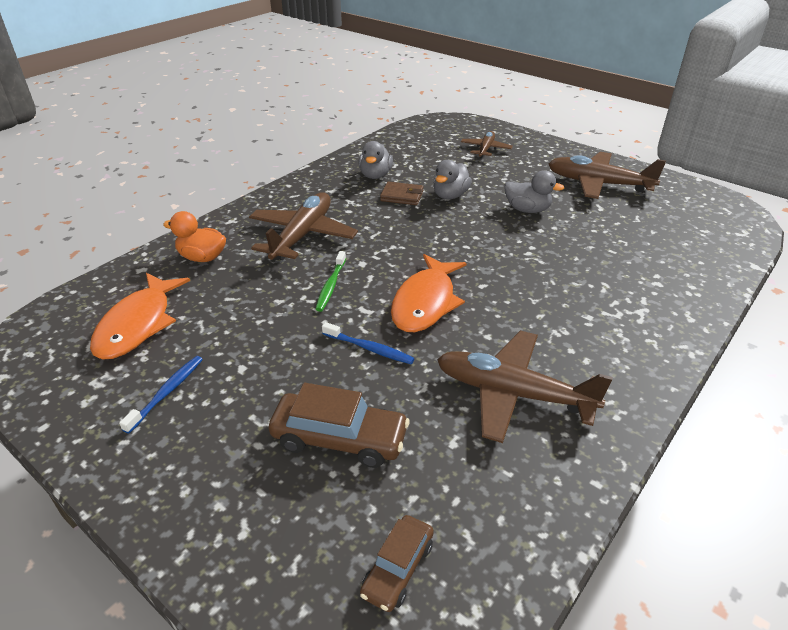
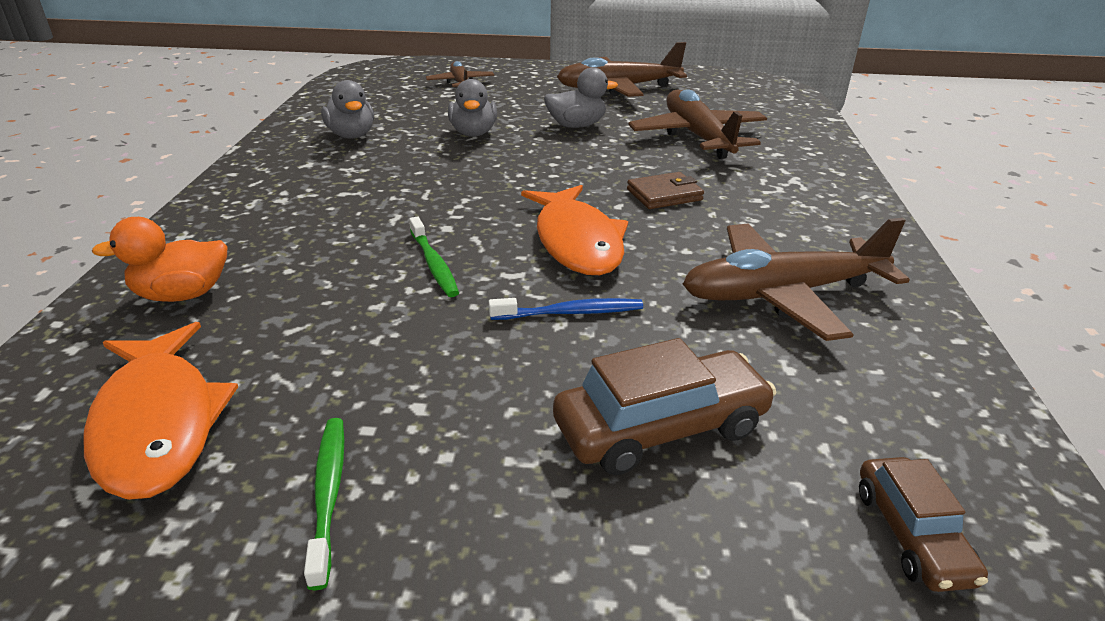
camera: 35 degrees left, 5 degrees down
blue toothbrush [119,356,203,434] -> green toothbrush [304,418,344,590]
brown plane [249,192,358,260] -> brown plane moved to [628,89,767,159]
brown wallet [380,182,424,205] -> brown wallet moved to [627,172,704,209]

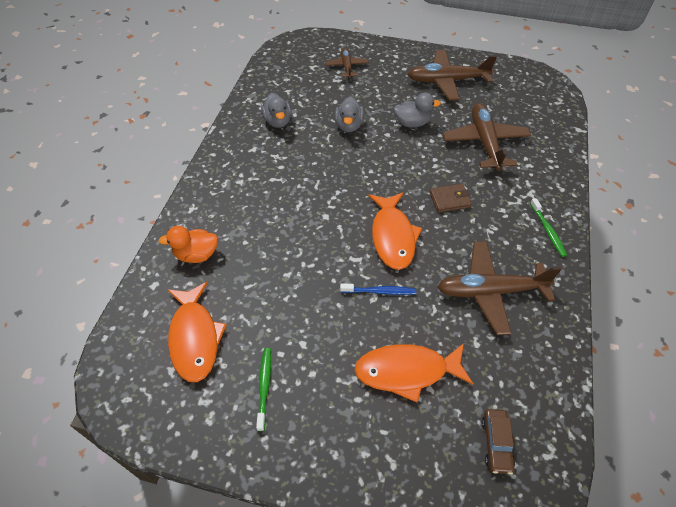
camera: 10 degrees right, 20 degrees up
green toothbrush [409,217,459,297] -> green toothbrush moved to [530,198,567,257]
brown car [553,338,776,475] -> orange fish [354,343,473,402]

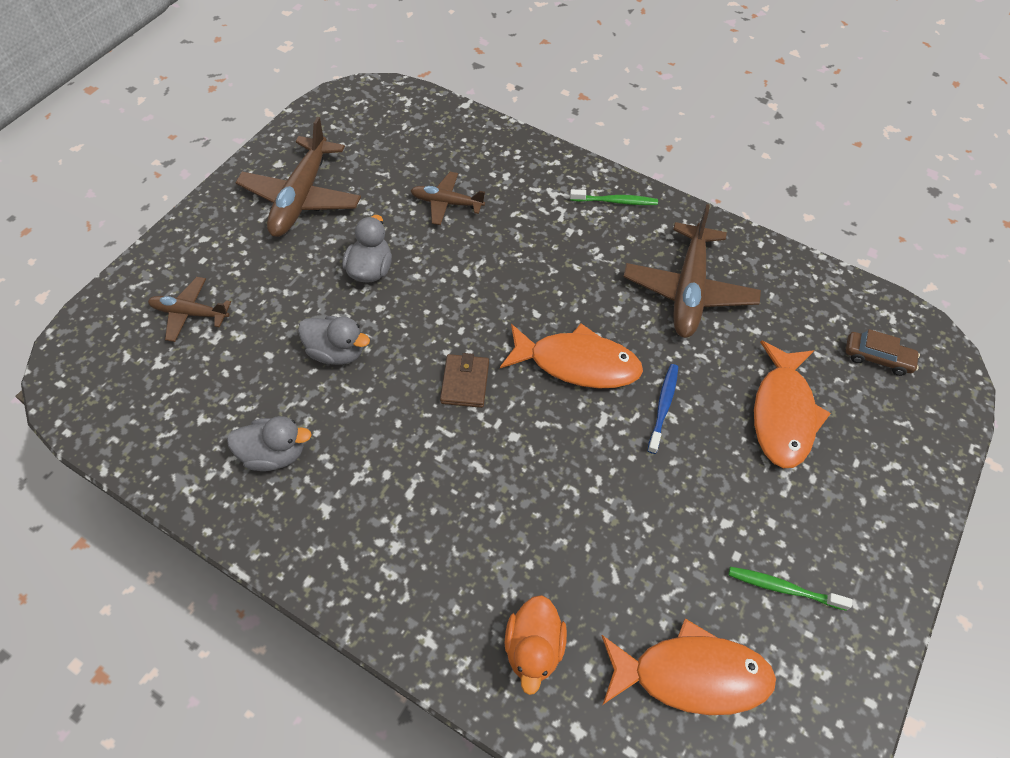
camera: 75 degrees left, 5 degrees up
brown wallet [430,184,472,213] -> brown wallet moved to [440,353,489,408]
brown plane [442,103,531,171] -> brown plane [411,172,485,225], size x0.57

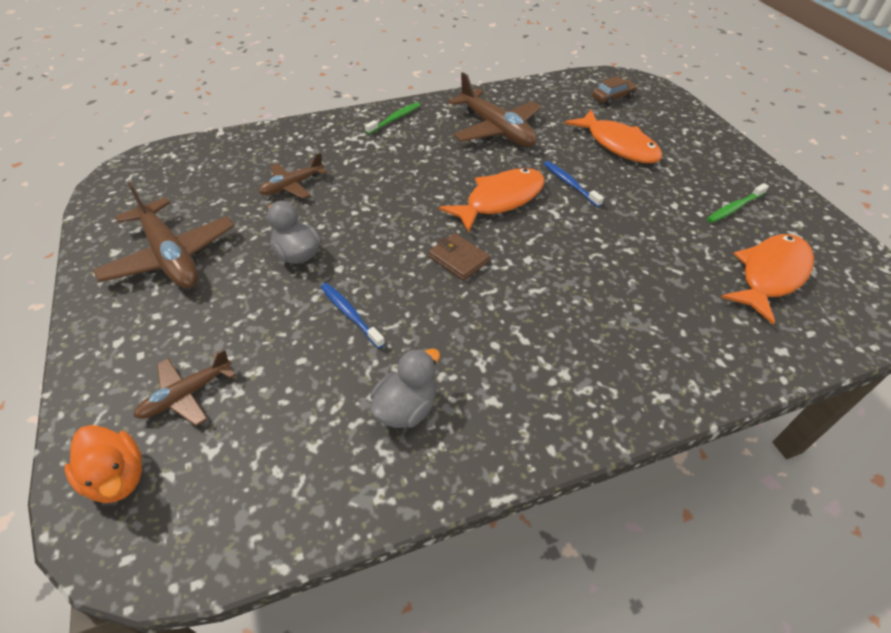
camera: 50 degrees left, 10 degrees down
grey duck [298,316,370,365] -> blue toothbrush [321,283,385,349]
orange duck [505,595,567,695] -> orange duck moved to [64,425,142,503]

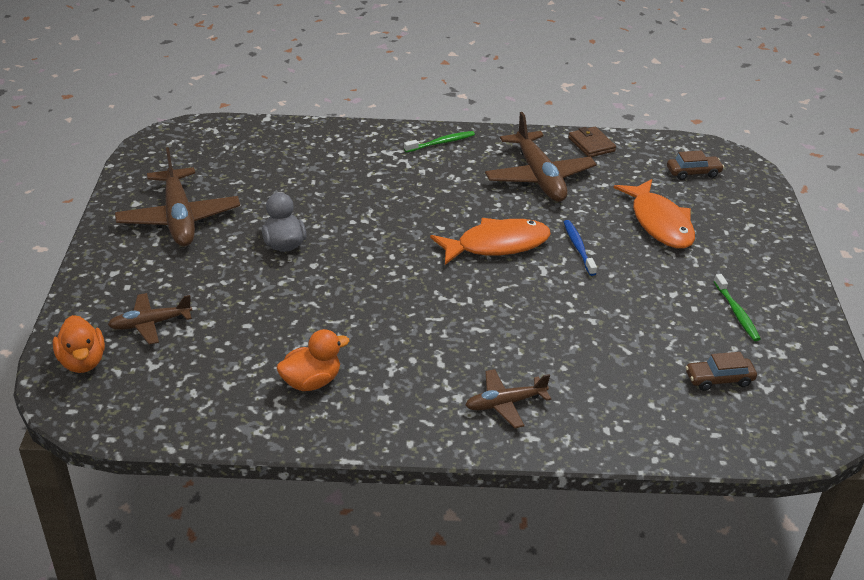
camera: 20 degrees right, 10 degrees down
brown plane [259,153,327,199] -> brown plane moved to [465,369,551,428]
blue toothbrush [321,283,385,349] -> none
grey duck [370,348,440,428] -> orange duck [277,329,350,391]
brown wallet [429,233,490,281] -> brown wallet moved to [569,127,616,157]
green toothbrush [707,183,769,223] -> green toothbrush turned 90 degrees counterclockwise [714,274,761,341]
orange fish [721,234,814,325] -> brown car [685,352,757,391]

